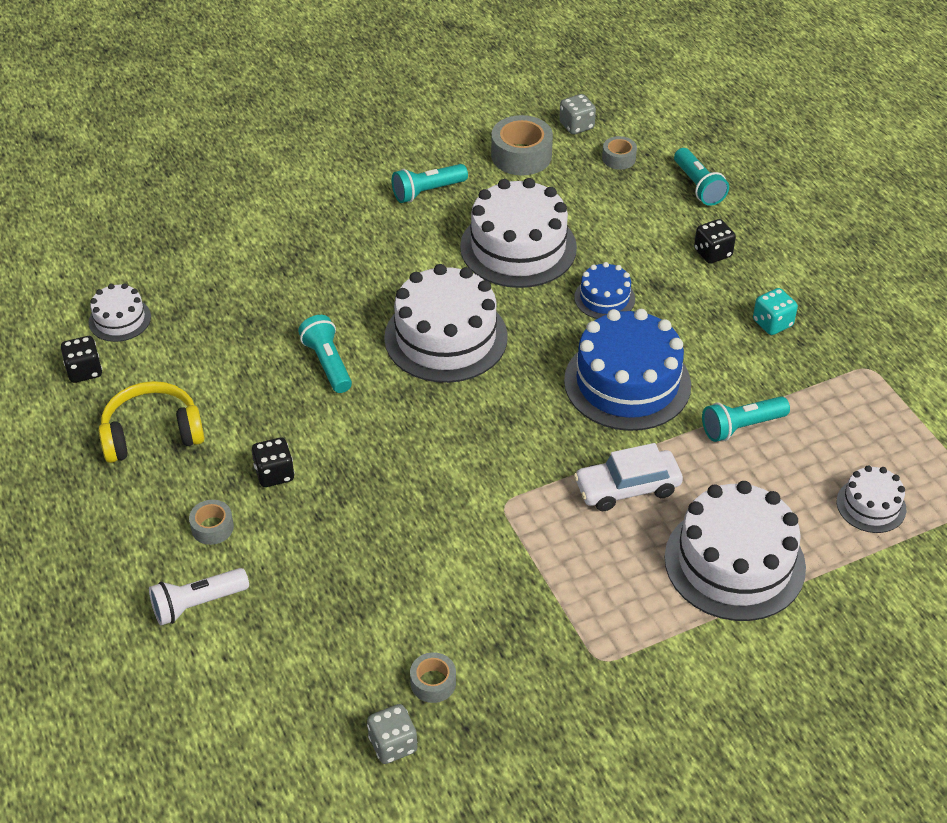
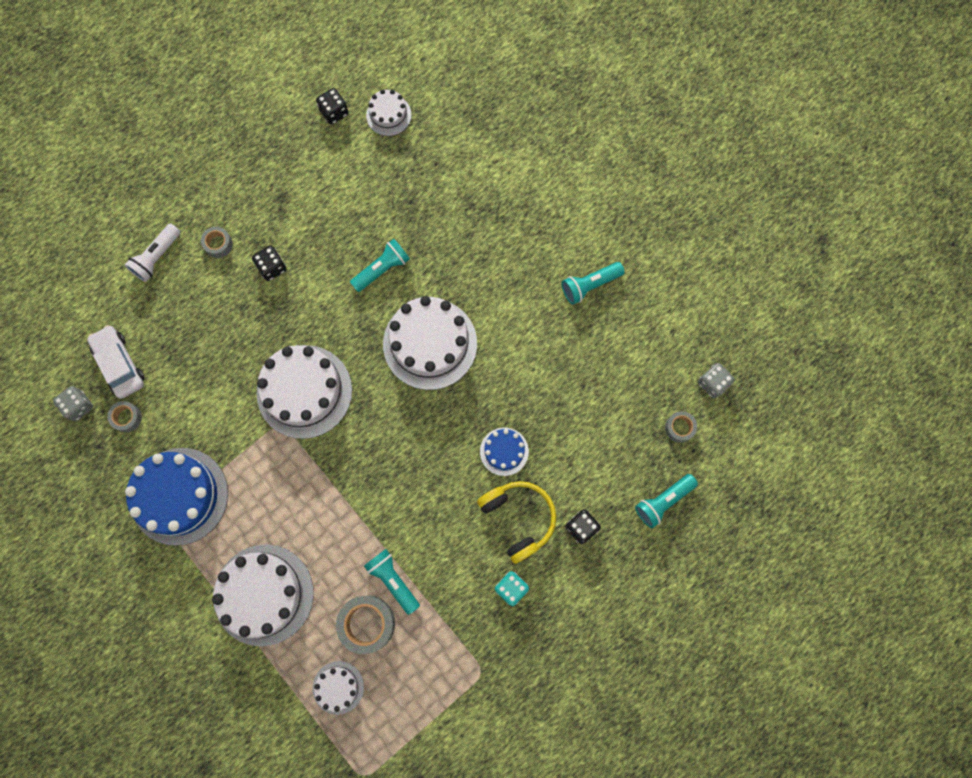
camera: 75 degrees right, 30 degrees up
yellow headphones [99,381,205,463] -> yellow headphones moved to [477,481,556,564]
white flashlight [149,568,249,625] -> white flashlight turned 105 degrees counterclockwise [125,223,180,282]
turquoise flashlight [392,164,468,203] -> turquoise flashlight turned 75 degrees counterclockwise [561,262,625,305]
white cake [460,178,577,288] -> white cake moved to [256,345,352,439]
grey tape [491,115,553,176] -> grey tape moved to [336,596,395,654]
blue cake [564,309,691,431] -> blue cake moved to [125,448,228,546]
white car [574,443,683,511] -> white car moved to [87,325,145,399]

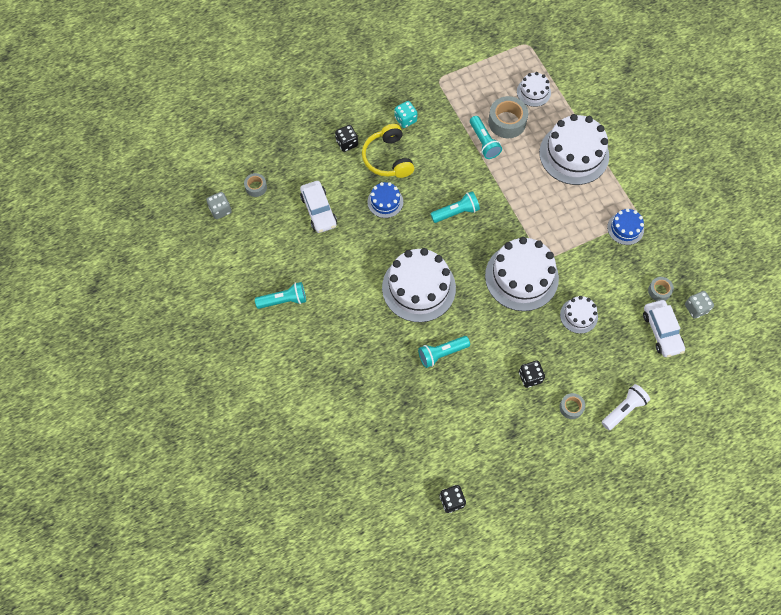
camera: 165 degrees left, 10 degrees down
blue cake [125,448,228,546] -> blue cake [607,208,644,245], size x0.51
white cake [366,89,411,136] -> white cake moved to [560,296,598,334]
turquoise flashlight [635,474,698,528] -> turquoise flashlight moved to [430,191,480,223]
none -> white car [300,181,337,233]

